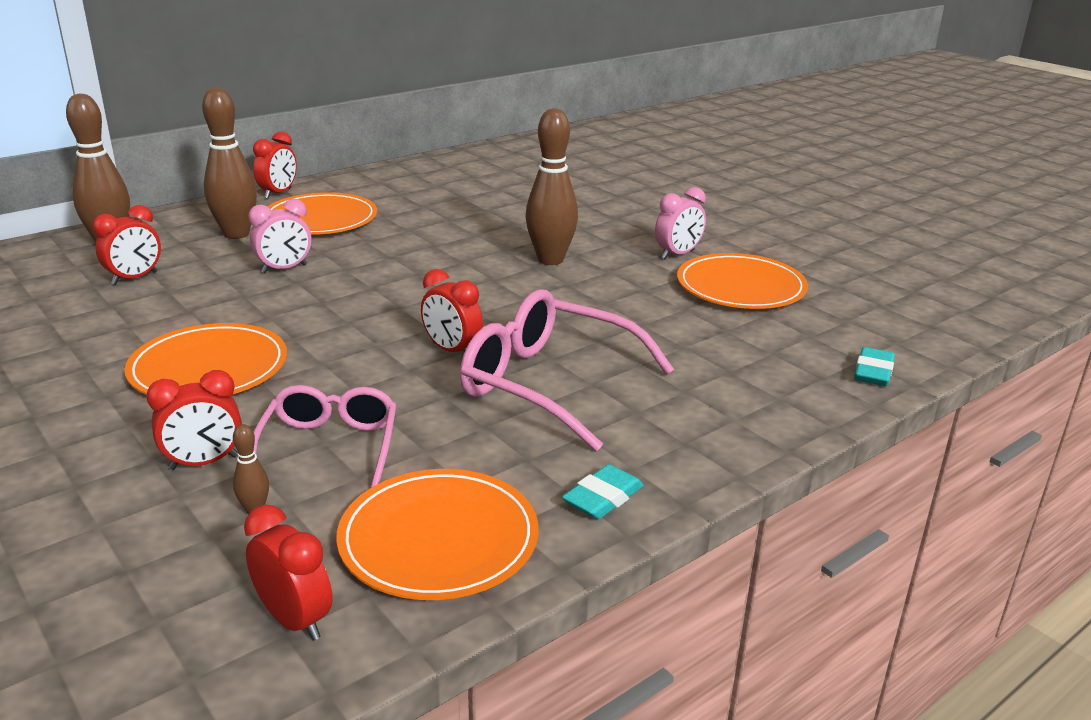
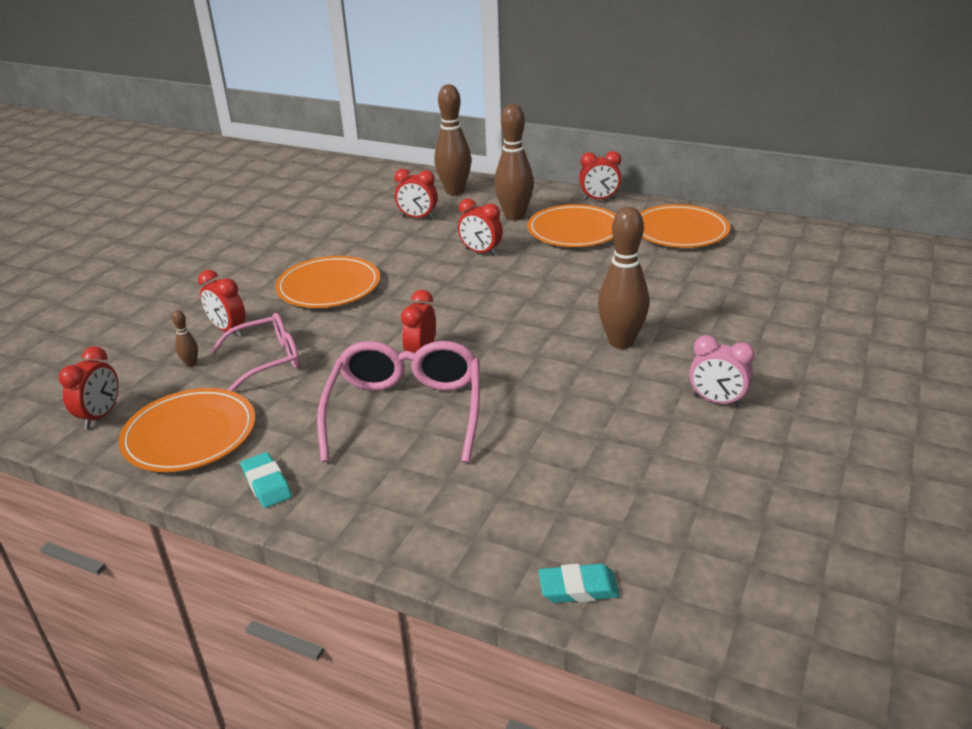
camera: 65 degrees right, 5 degrees up
pink clock [248,199,311,273] -> red clock [458,199,503,256]
turquoise eraser [562,464,644,519] -> turquoise eraser turned 45 degrees clockwise [241,452,292,508]
orange plate [677,253,808,309] -> orange plate moved to [640,204,730,248]

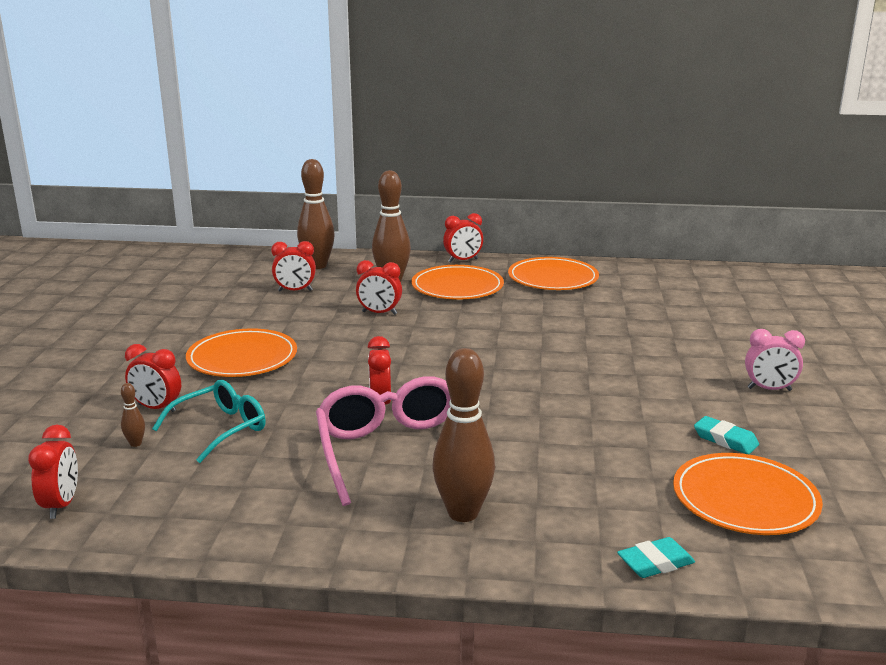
camera: 20 degrees left, 10 degrees down
orange plate [119,388,256,472] -> orange plate moved to [673,453,823,535]
pink glasses [210,313,300,392] -> turquoise glasses [152,380,266,463]
turquoise eraser [241,452,292,508] -> turquoise eraser moved to [694,416,759,454]
brown bowling pin [598,207,649,349] -> brown bowling pin moved to [432,348,495,522]
pink clock [689,335,755,407] -> pink clock moved to [745,329,805,391]

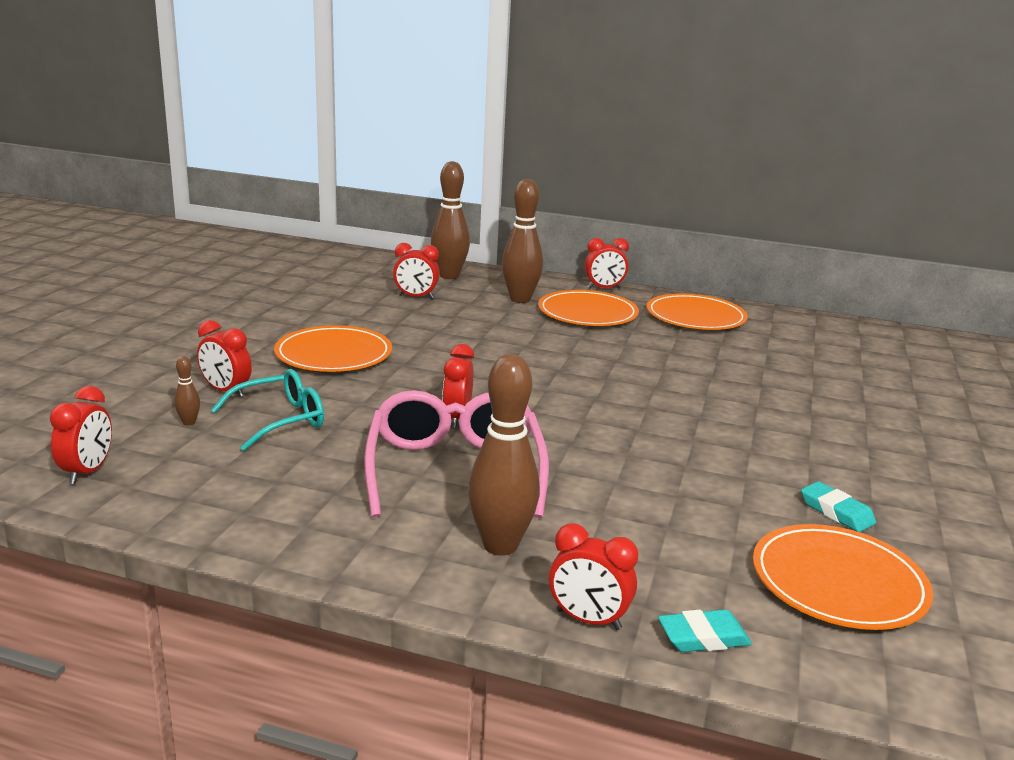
camera: 10 degrees right, 0 degrees up
red clock [356,260,402,315] -> red clock moved to [549,523,639,630]
pink clock [745,329,805,391] -> none

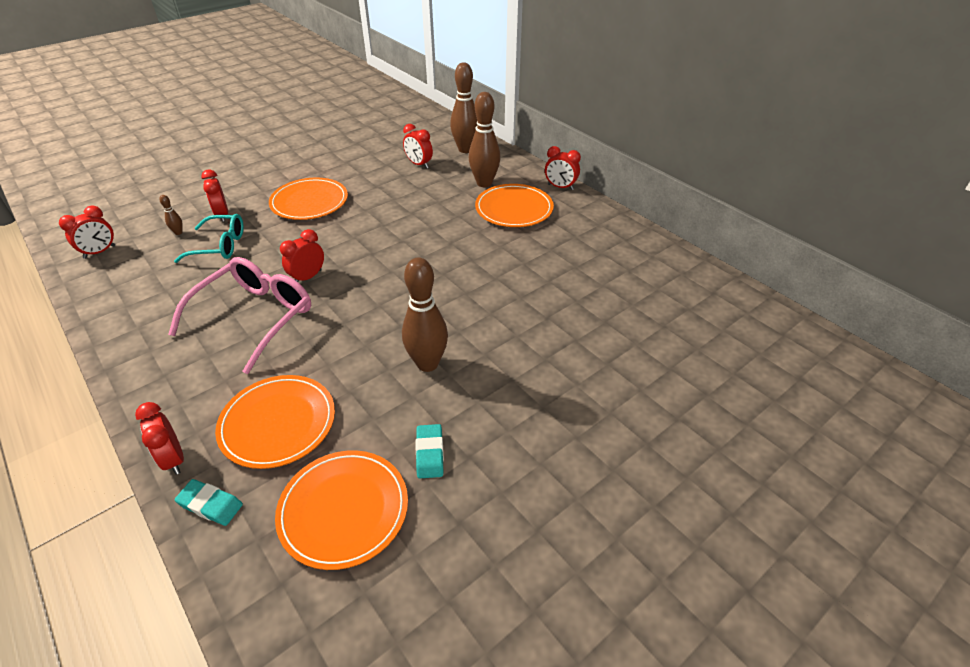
camera: 35 degrees right, 20 degrees up
brown bowling pin [468,354,540,556] -> brown bowling pin moved to [402,257,448,372]
orange plate [647,293,748,330] -> orange plate moved to [215,375,335,469]

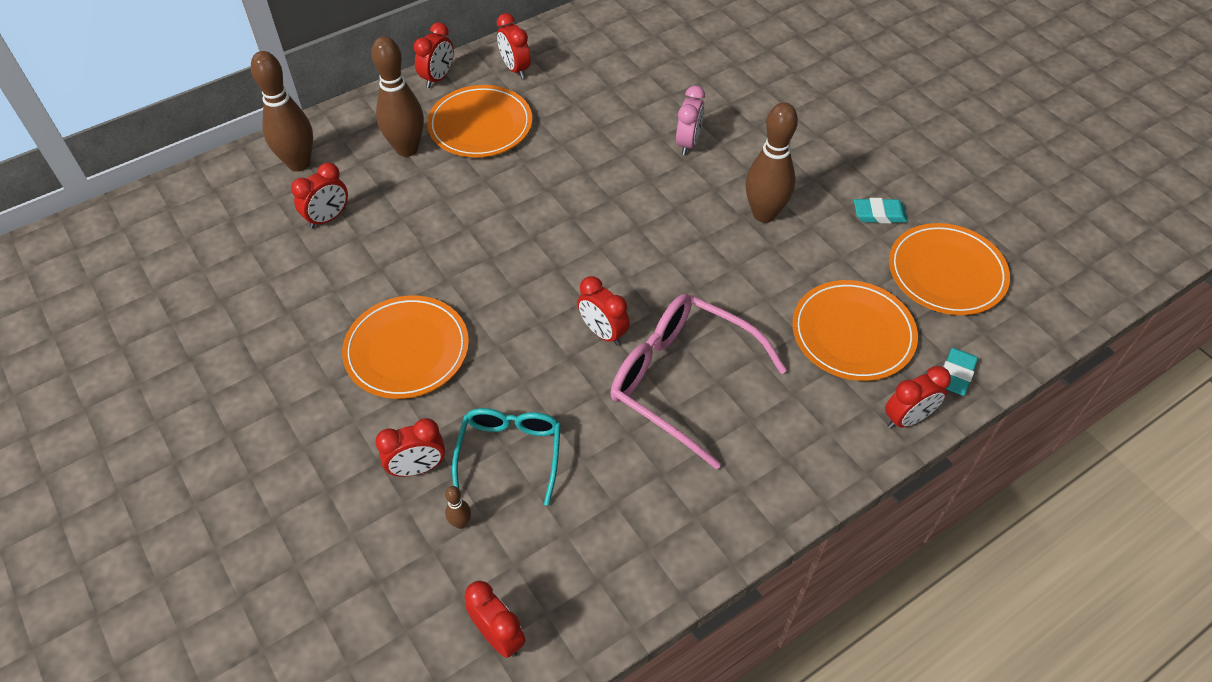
camera: 85 degrees left, 10 degrees up
none -> red clock [497,13,531,79]
none -> pink clock [676,86,705,155]

